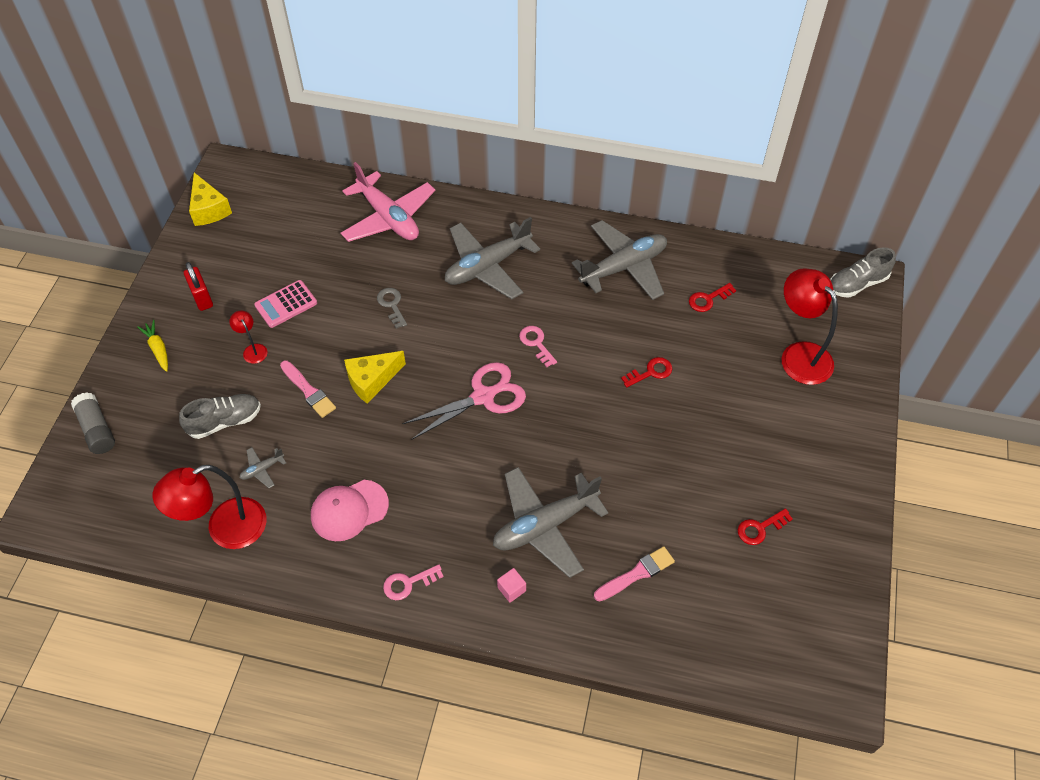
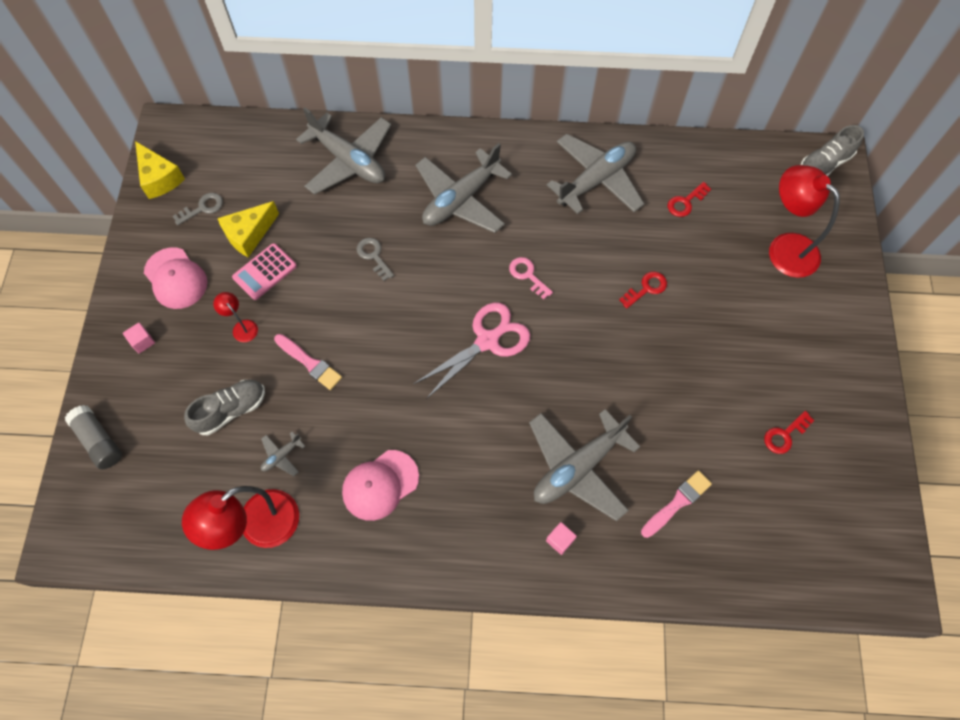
camera: 10 degrees left, 10 degrees up
yellow carrot [138,320,168,372] -> pink cube [123,323,155,354]
red padlock [184,262,213,311] -> pink cap [144,247,207,309]
pink plane [341,162,435,242] -> grey plane [296,108,391,195]
yellow cheese [344,351,406,404] -> yellow cheese moved to [217,201,279,258]
pink key [383,564,443,600] -> none
none -> grey key [173,193,223,226]

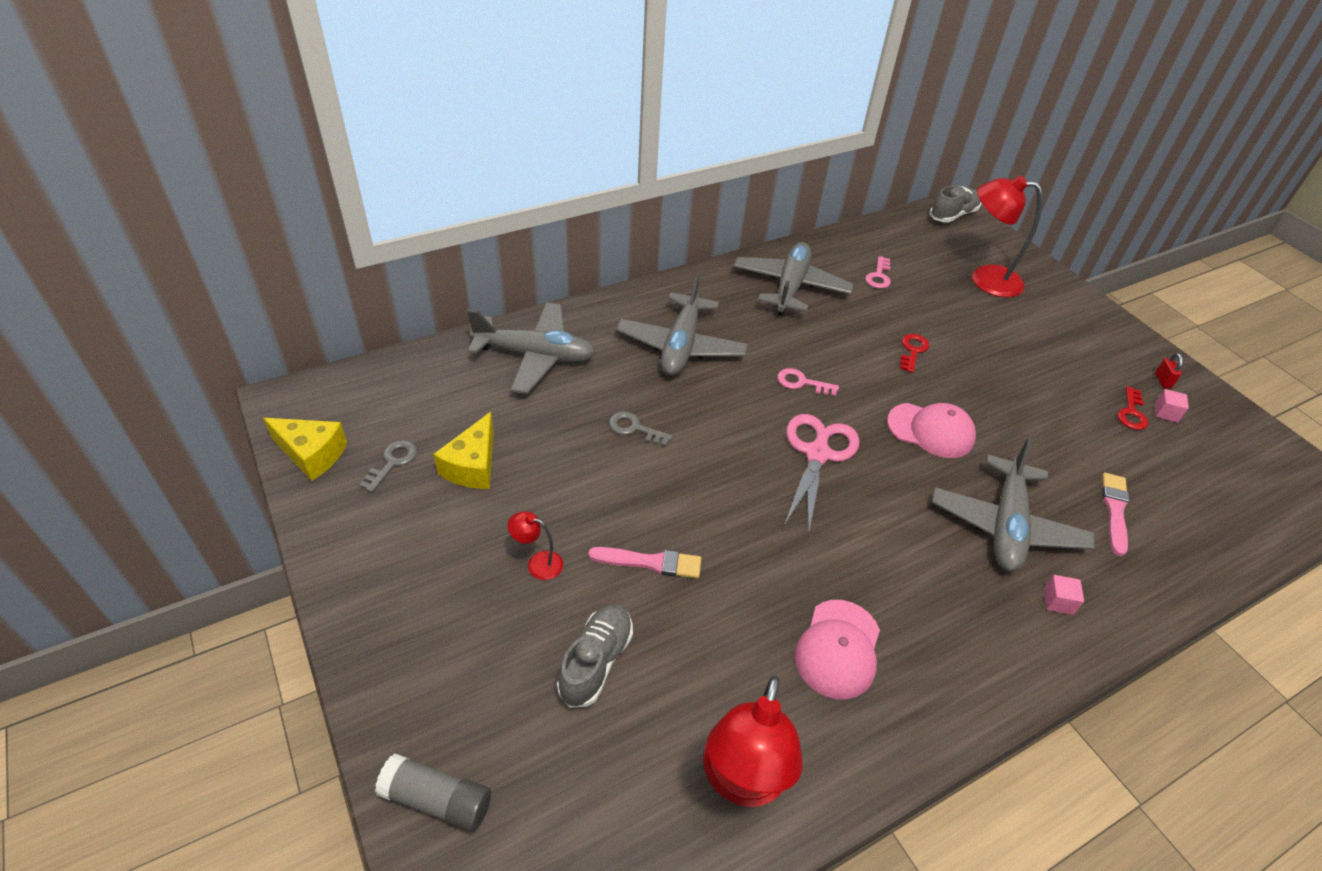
camera: 35 degrees left, 20 degrees down
pink cube [123,323,155,354] -> pink cube moved to [1155,389,1189,423]
pink cap [144,247,207,309] -> pink cap moved to [887,403,976,458]
pink calculator [232,243,297,300] -> none
grey plane [261,431,305,476] -> none
red key [668,182,711,217] -> pink key [865,256,891,289]
grey shoe [800,125,864,176] -> grey shoe turned 150 degrees counterclockwise [930,186,981,223]
none -> red padlock [1155,353,1183,388]

